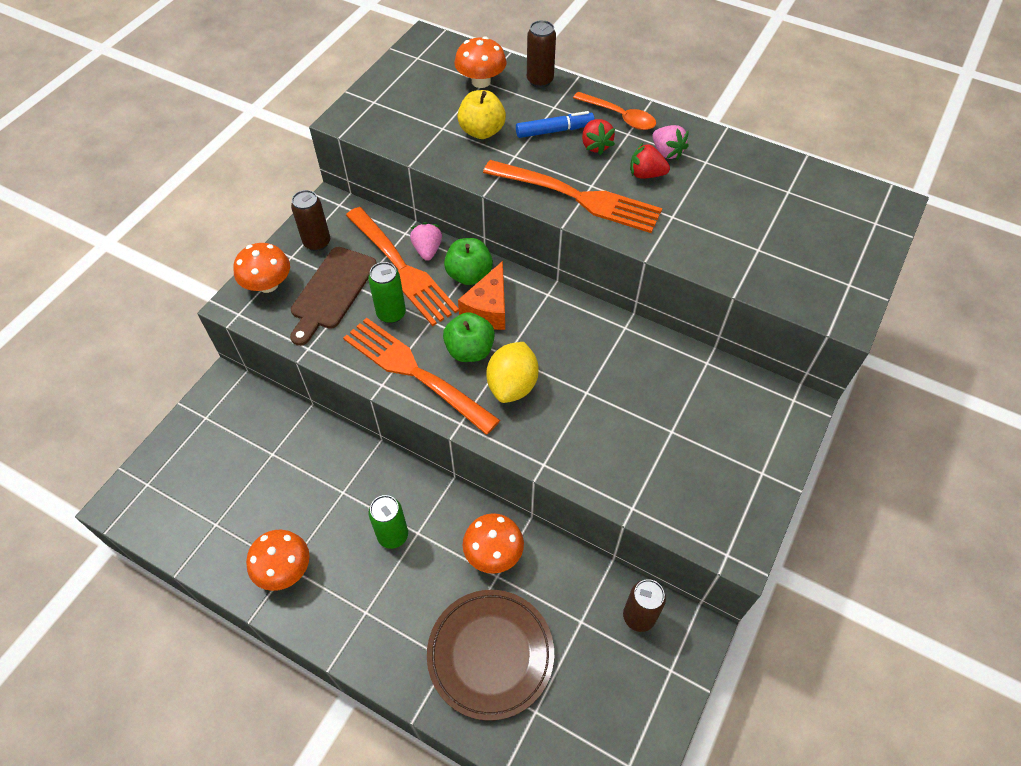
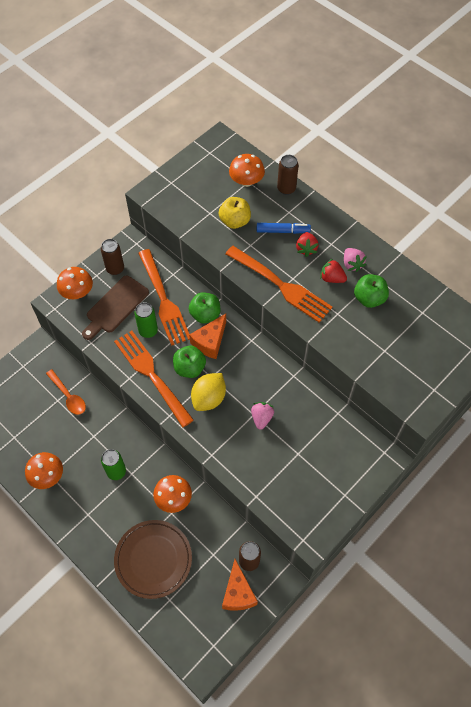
camera: 15 degrees right, 5 degrees up
pink strawberry [410,222,442,261] -> pink strawberry moved to [251,402,274,430]
orange spoon [573,92,656,130] -> orange spoon moved to [46,369,86,415]
none -> orange cheese [222,559,258,611]
none -> green apple [354,274,389,308]

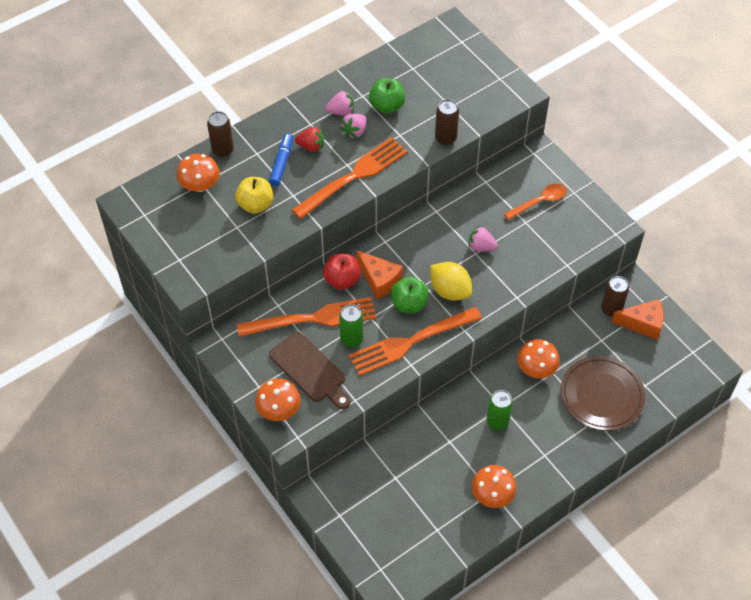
camera: 80 degrees left, 5 degrees down
orange spoon [46,369,86,415] -> orange spoon moved to [504,183,567,220]
brown can [101,239,124,275] -> brown can moved to [435,99,459,145]
green apple [189,292,220,324] -> red apple [323,254,361,290]
red strawberry [320,259,347,283] -> pink strawberry [340,114,367,138]

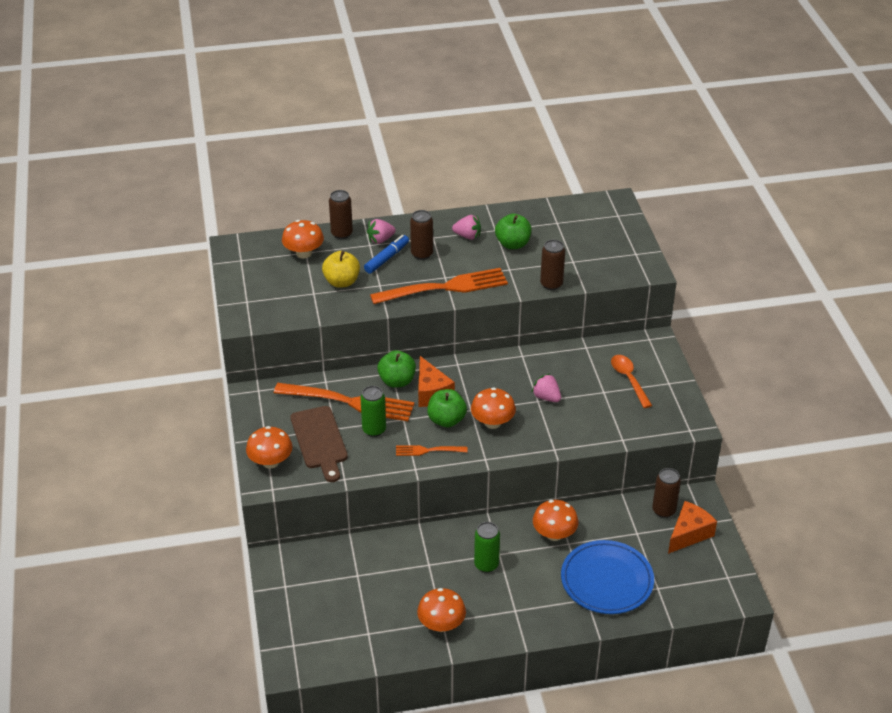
camera: 25 degrees right, 15 degrees down
red strawberry [295,127,324,152] -> brown can [410,210,433,260]
red apple [323,254,361,290] -> green apple [377,350,416,388]
pink strawberry [340,114,367,138] -> pink strawberry moved to [367,219,396,244]
orange fork [348,307,482,376] -> orange fork [396,445,468,456], size x0.49
yellow lemon [430,262,472,301] -> orange mushroom [471,387,516,429]
orange spoon [504,183,567,220] -> orange spoon turned 105 degrees counterclockwise [611,355,652,408]
brown plate [561,356,645,431] -> blue plate [561,540,654,614]
orange cheese [611,299,664,340] -> orange cheese turned 75 degrees counterclockwise [668,501,717,554]

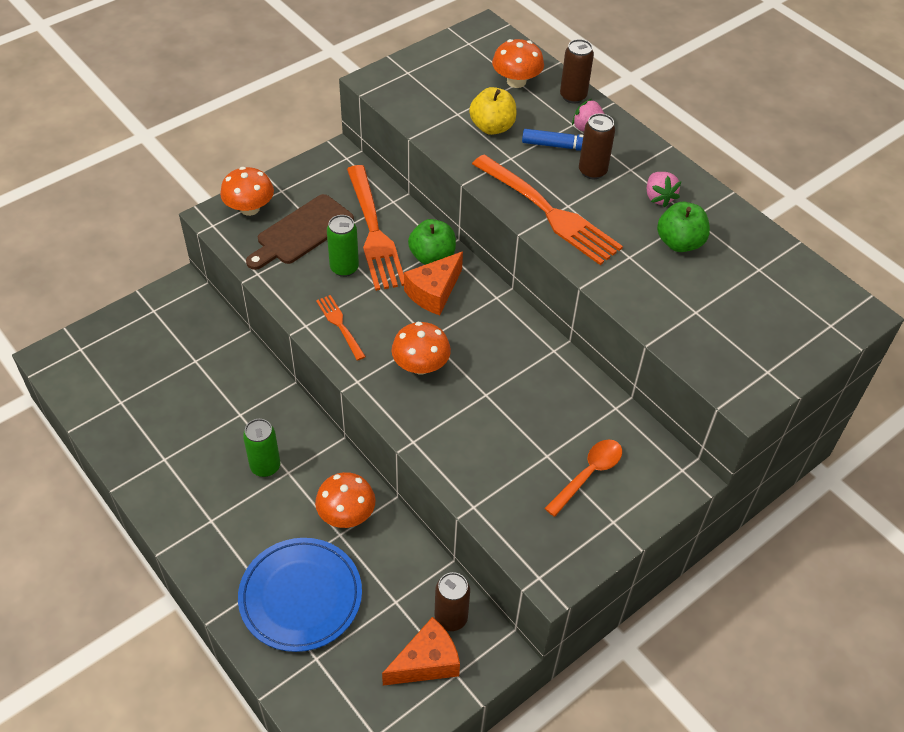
camera: 60 degrees right, 10 degrees up
orange mushroom [417,588,466,632] -> none
green apple [427,389,467,427] -> none
pink strawberry [531,373,561,402] -> none
brown can [540,240,565,290] -> none
orange cheese [668,501,717,554] -> orange cheese turned 45 degrees counterclockwise [382,617,460,686]

